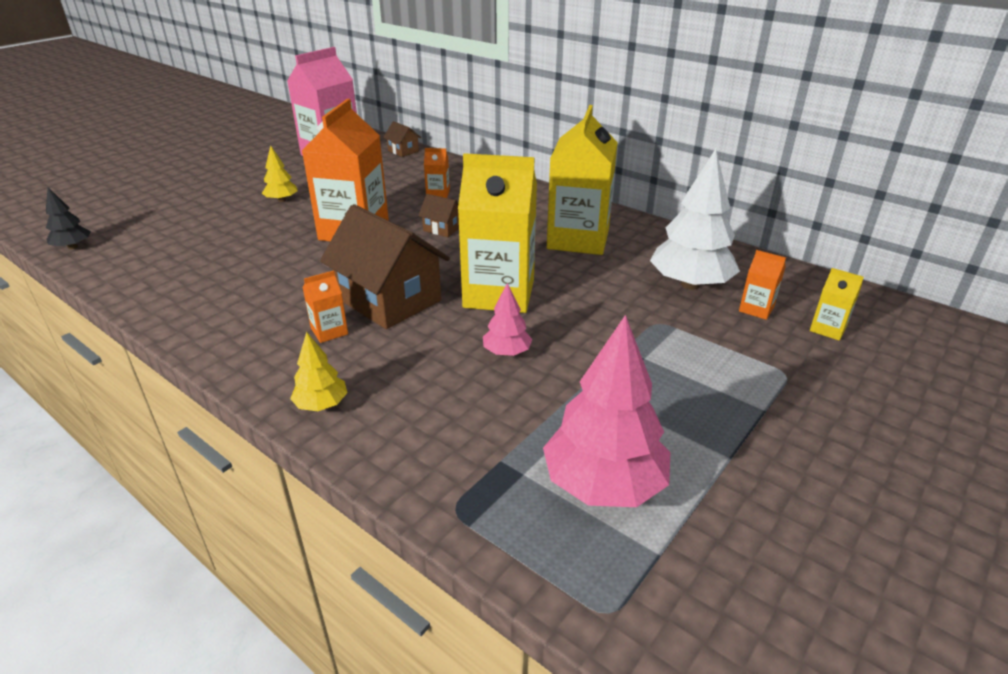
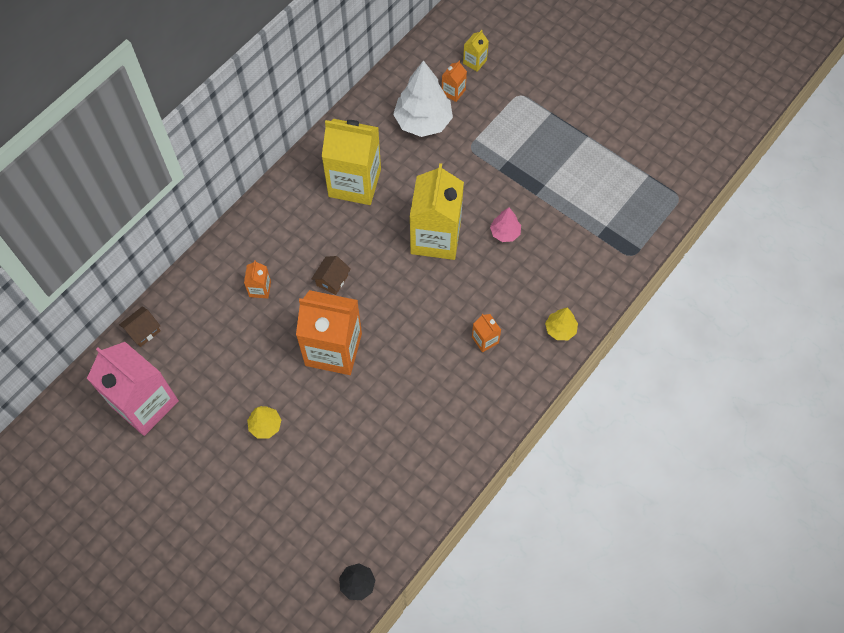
camera: 90 degrees left, 30 degrees up
brown house [320,204,450,329] -> none
pink tree [543,315,670,507] -> none

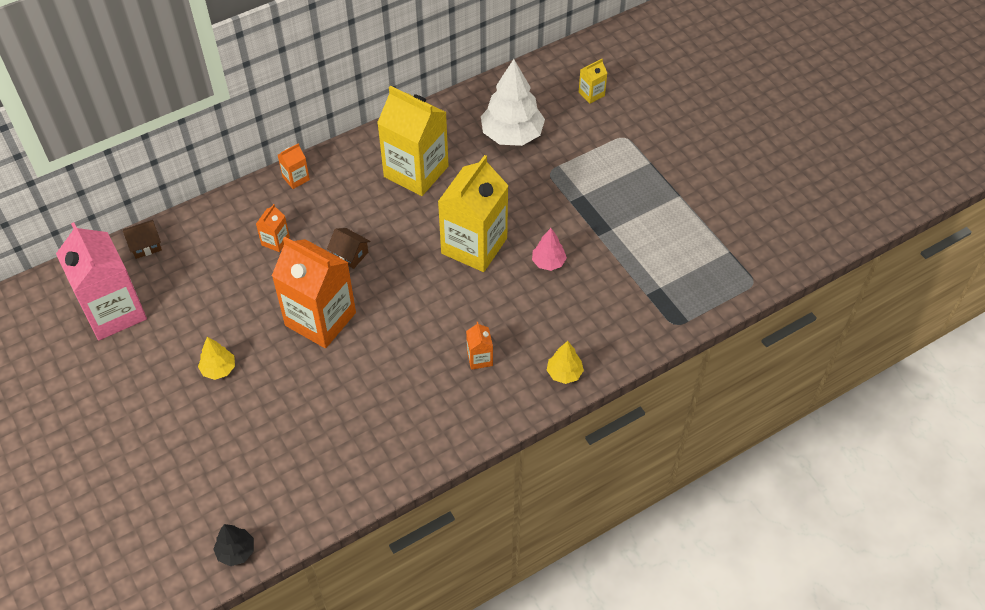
camera: 20 degrees right, 10 degrees down
brown house [312,256,351,295] -> brown house turned 75 degrees clockwise [327,228,371,269]
orange carton [442,60,467,102] -> orange carton moved to [278,143,310,189]

